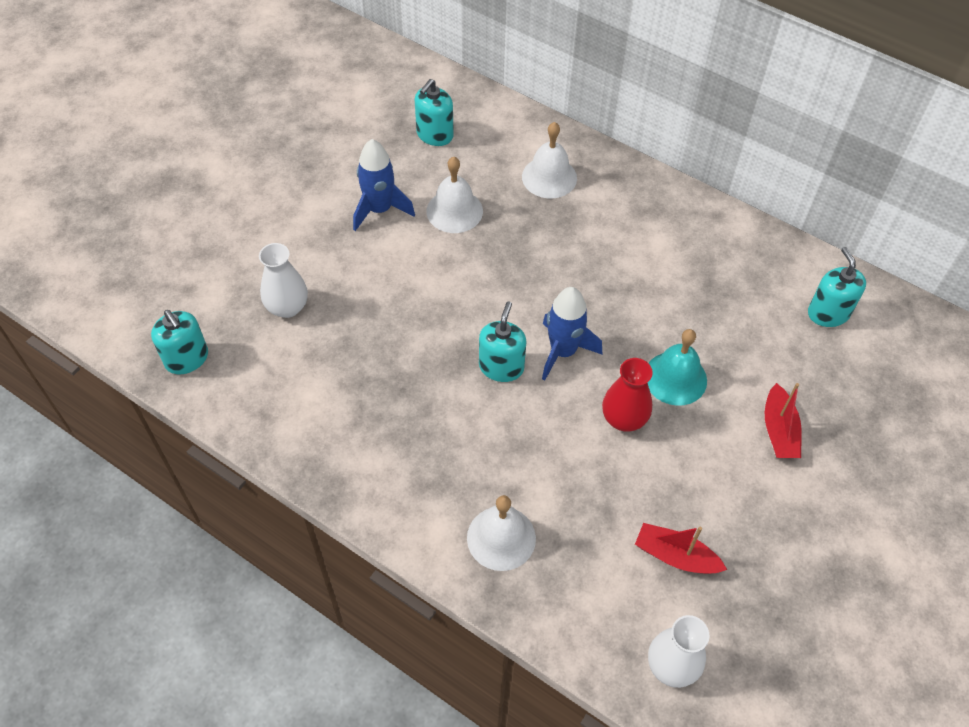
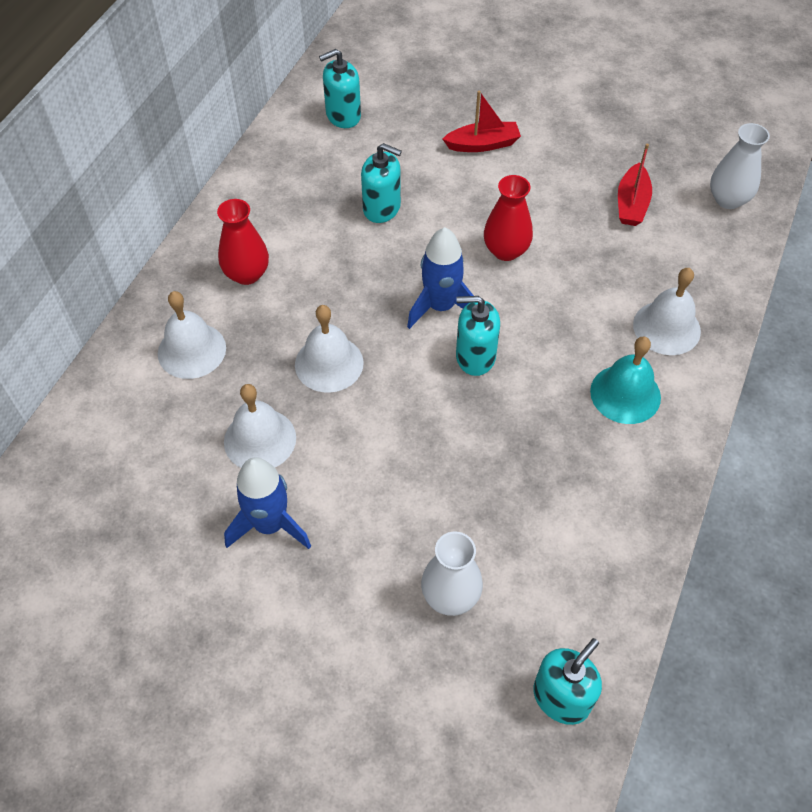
camera: 100 degrees left, 0 degrees up
turquoise soap dispenser [415,79,454,146] -> turquoise soap dispenser moved to [361,143,402,223]
turquoise bell [647,329,707,406] -> turquoise bell moved to [590,337,661,424]
none -> red vase [217,199,269,285]
none -> white bell [295,305,364,393]

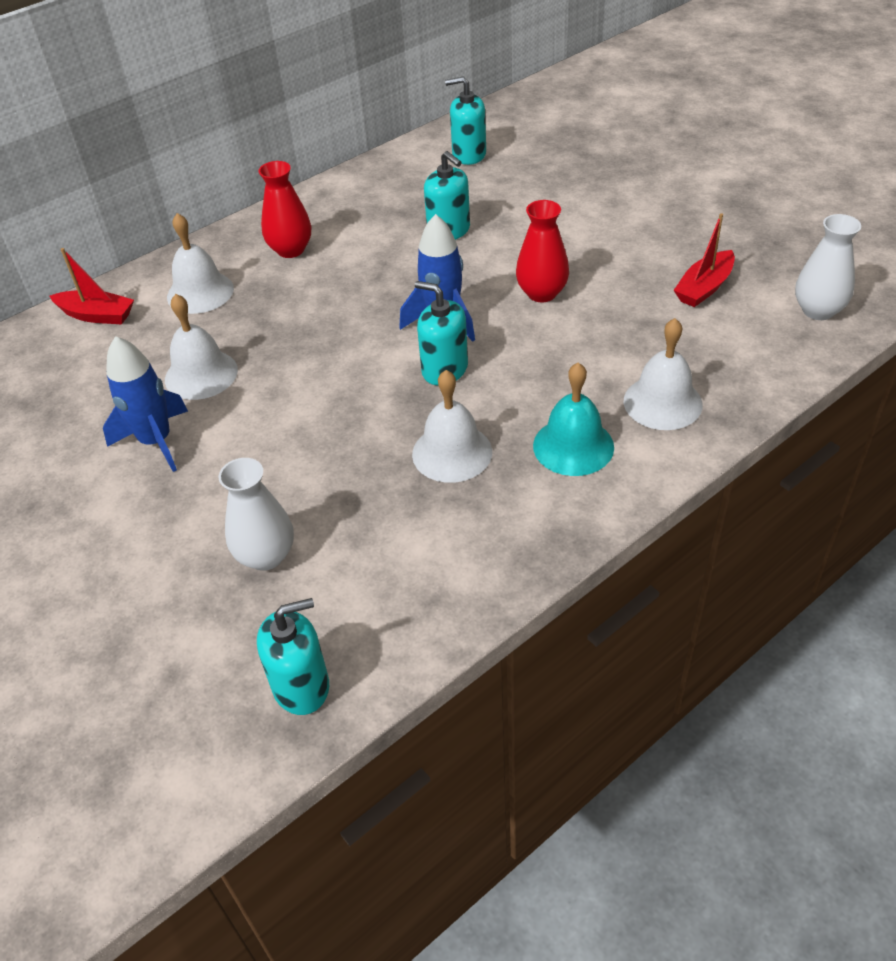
camera: 30 degrees right, 10 degrees down
white bell [295,305,364,393] -> white bell moved to [412,370,492,483]
red boat [443,91,521,152] -> red boat moved to [50,248,134,324]

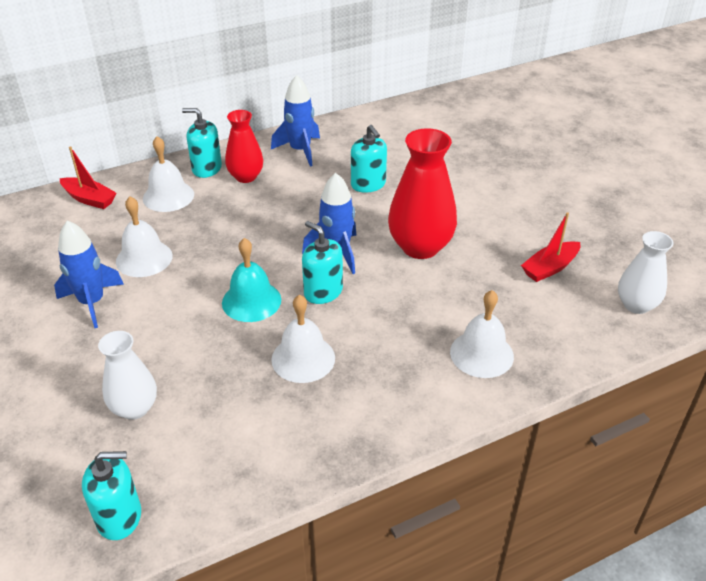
camera: 10 degrees right, 5 degrees down
turquoise soap dispenser [445,77,486,165] -> turquoise soap dispenser moved to [182,108,222,178]
red vase [516,200,569,302] -> red vase [388,128,457,259], size x1.61
turquoise bell [533,363,614,476] -> turquoise bell moved to [222,238,281,322]
none -> blue rocket [271,75,320,167]

